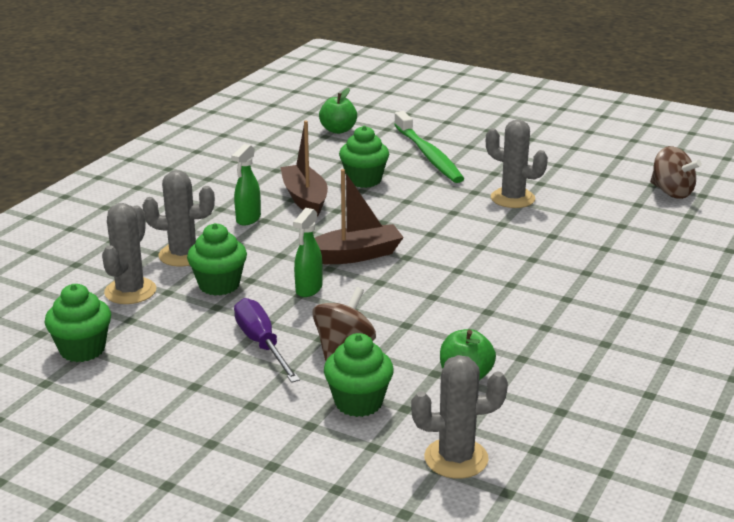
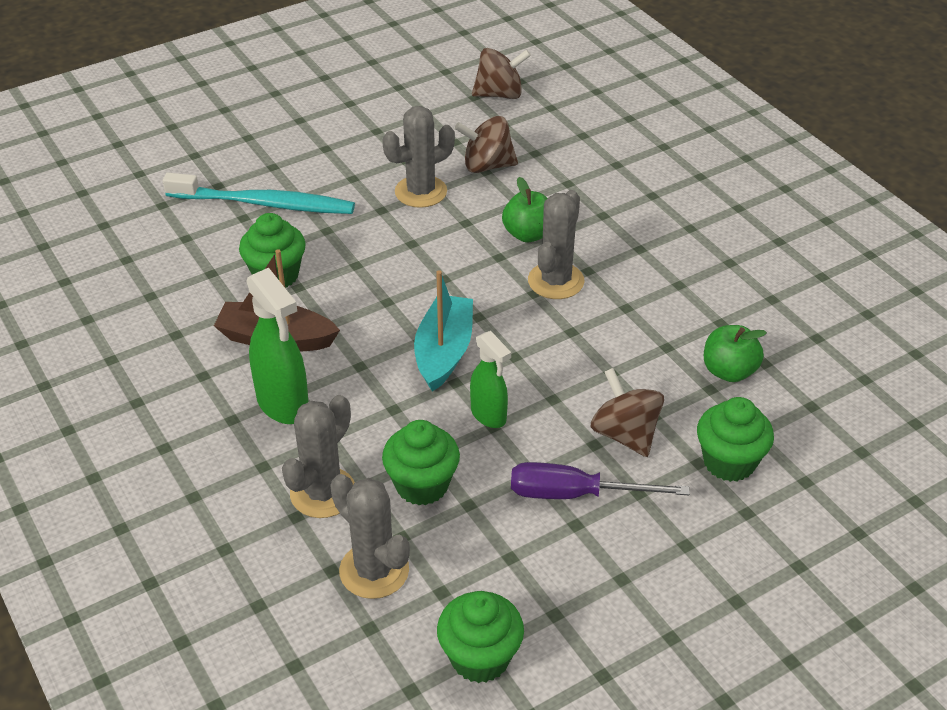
camera: 60 degrees left, 15 degrees up
green spray bottle [231,144,261,226] -> green spray bottle [246,268,309,424], size x1.57
brown boat [315,169,404,264] -> turquoise boat [414,270,473,392]
green apple [319,88,357,134] -> green apple moved to [502,177,547,243]
green toothbrush [394,111,464,183] -> turquoise toothbrush [163,173,355,214]
grey cactus [411,355,508,479] -> grey cactus moved to [528,190,584,299]
none -> brown spinning top [455,116,518,173]

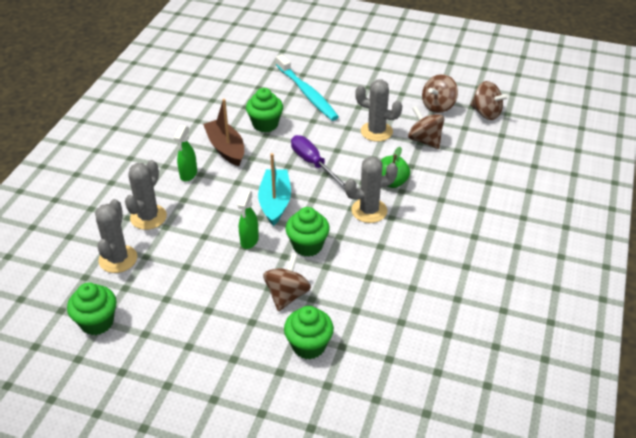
camera: 50 degrees right, 0 degrees up
green spray bottle [246,268,309,424] -> green spray bottle [174,125,197,182], size x0.64
grey cactus [282,395,355,518] -> grey cactus turned 60 degrees counterclockwise [125,160,167,230]
green cupcake [382,420,460,505] -> green cupcake moved to [285,207,330,257]
turquoise boat [414,270,473,392] -> turquoise boat turned 60 degrees counterclockwise [258,153,291,226]
purple screwdriver [511,462,689,499] -> purple screwdriver moved to [291,135,345,189]
green apple [704,325,767,382] -> none
none -> brown spinning top [422,74,458,113]

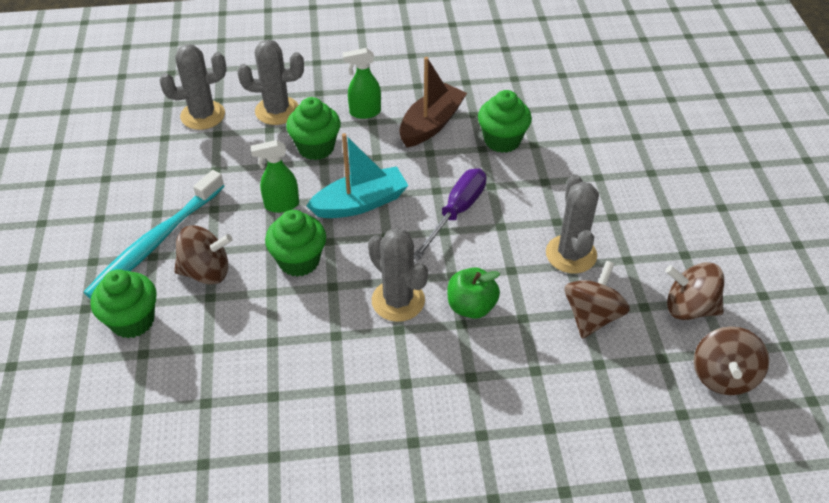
camera: 65 degrees right, 5 degrees up
green cupcake [67,282,117,335] -> green cupcake moved to [286,97,341,160]
turquoise toothbrush [276,54,339,121] -> turquoise toothbrush moved to [84,170,225,299]

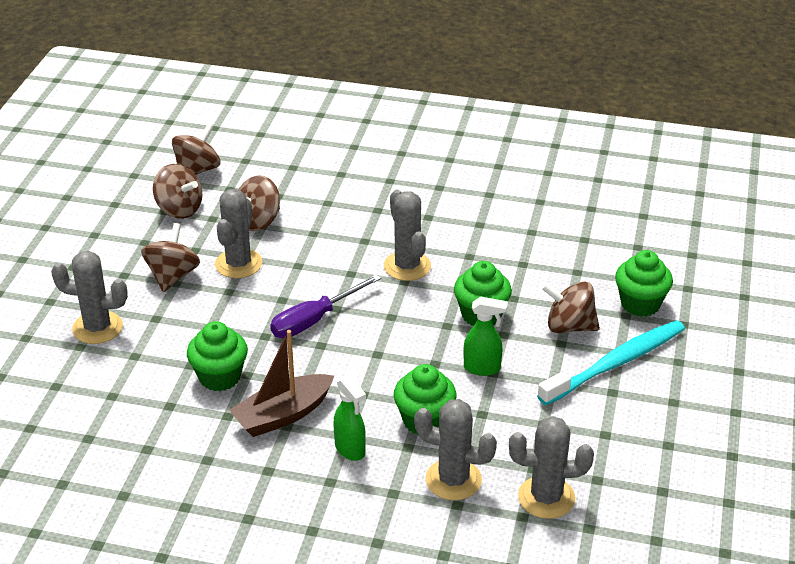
camera: 160 degrees left, 10 degrees down
turquoise boat [306,133,409,218] -> none
green spray bottle [343,48,381,119] -> green spray bottle turned 45 degrees clockwise [334,375,366,461]
green apple [448,267,500,319] -> none
none -> grey cactus [51,251,128,344]
none -> brown spinning top [141,223,200,292]

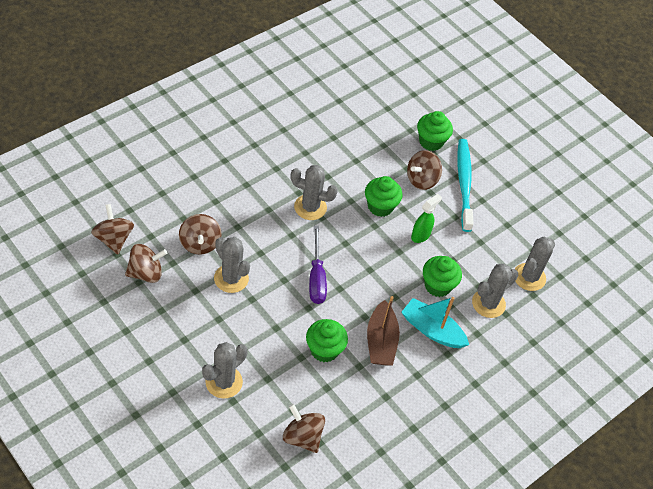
camera: 60 degrees left, 15 degrees up
brown spinning top [141,223,200,292] -> brown spinning top moved to [283,404,325,453]
green spray bottle [334,375,366,461] -> turquoise boat [402,297,469,348]

